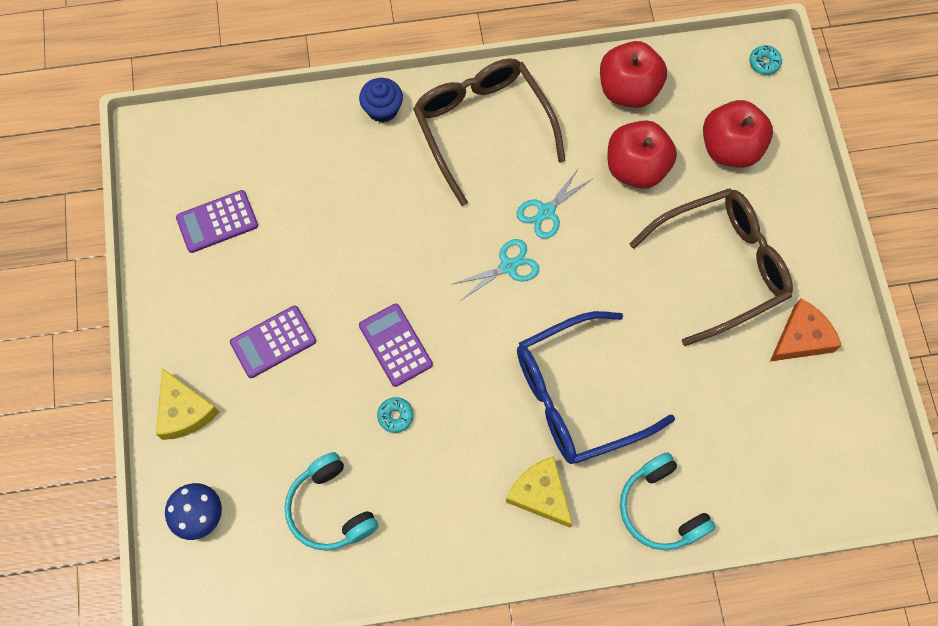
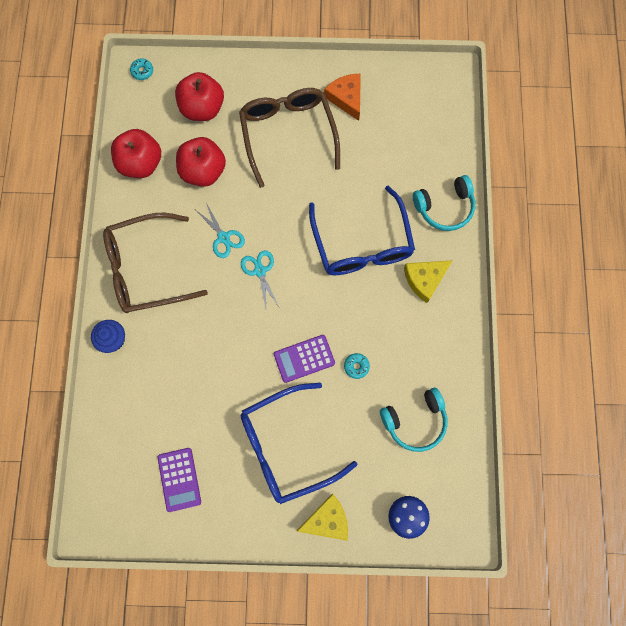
camera: 80 degrees left, 5 degrees up
purple calculator [230,305,316,378] -> blue glasses [241,383,357,504]

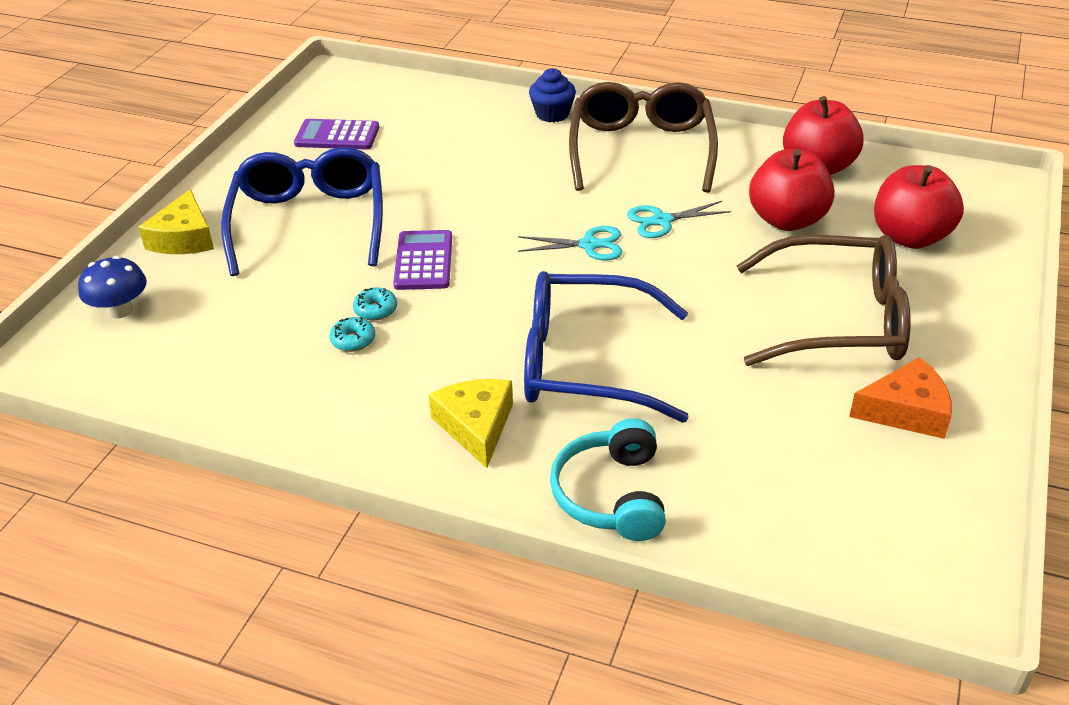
camera: 110 degrees right, 35 degrees down
turquoise donut [130,58,153,80] -> turquoise donut moved to [329,317,375,352]
turquoise headphones [380,388,448,452] -> none

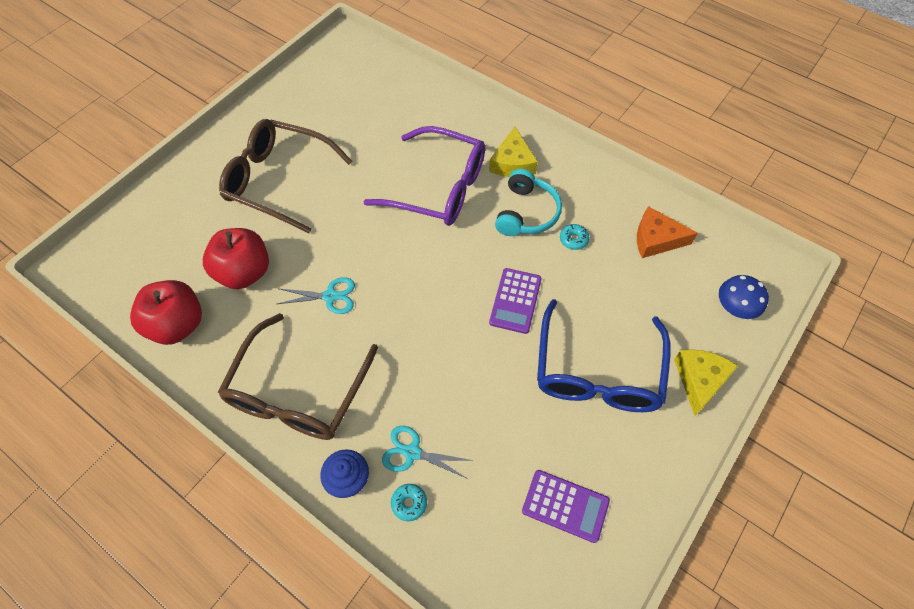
camera: 165 degrees left, 20 degrees up
turquoise donut [353,287,397,321] -> turquoise donut moved to [391,484,427,521]
turquoise scissors [518,226,622,260] -> turquoise scissors moved to [382,426,473,479]
blue glasses [524,271,689,423] -> purple glasses [363,126,485,226]
turquoise headphones [550,418,666,541] -> turquoise headphones moved to [495,169,562,236]
orange cheese [849,357,952,439] -> orange cheese moved to [637,206,698,258]
red apple [874,165,964,249] -> none

